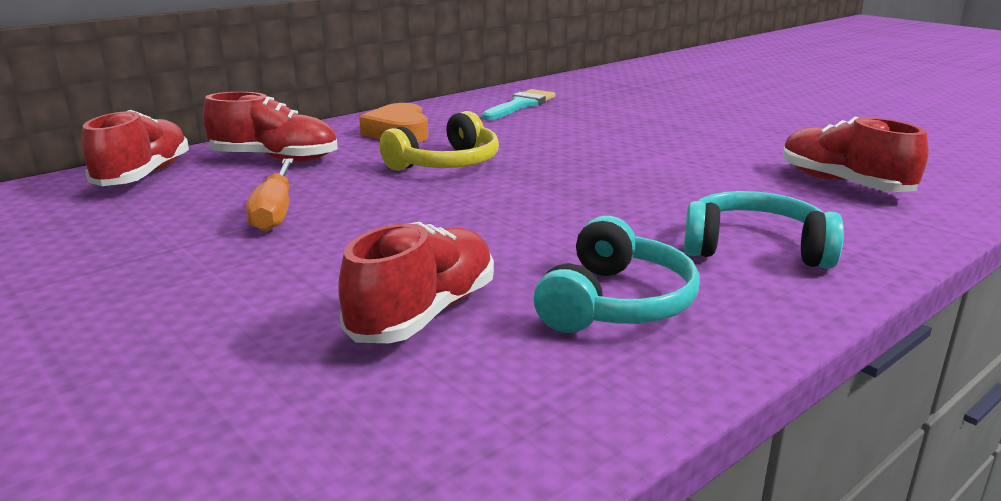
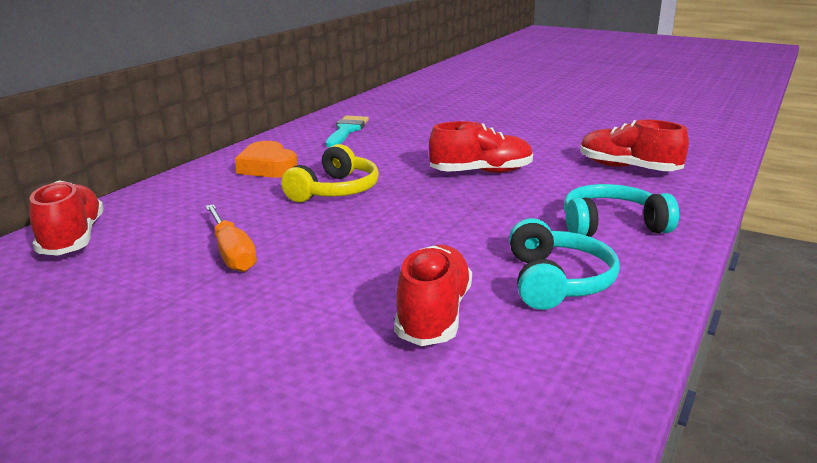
camera: 20 degrees left, 0 degrees up
red shoe [203,92,337,162] -> red shoe moved to [429,121,533,173]

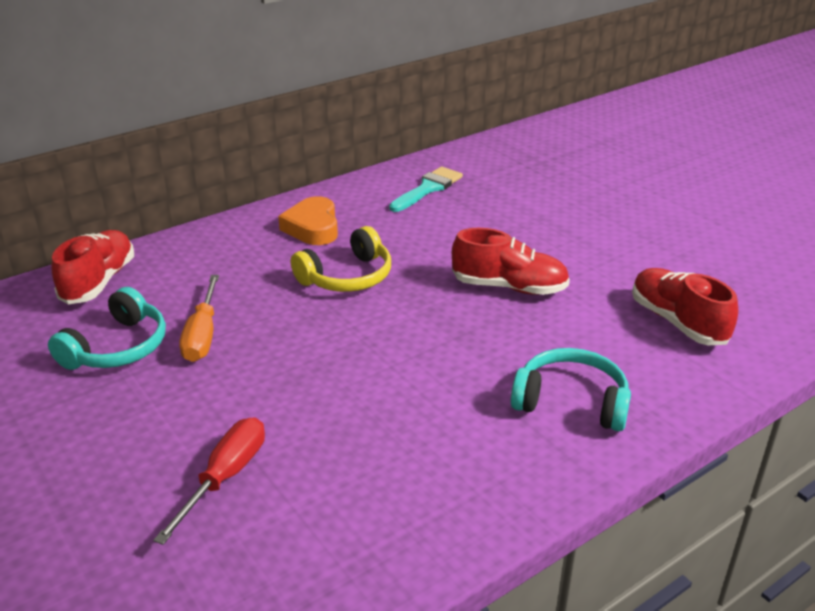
camera: 25 degrees right, 10 degrees up
red shoe [394,245,472,346] -> none
turquoise headphones [509,218,620,310] -> turquoise headphones moved to [48,287,166,370]
none -> red screwdriver [153,417,265,545]

